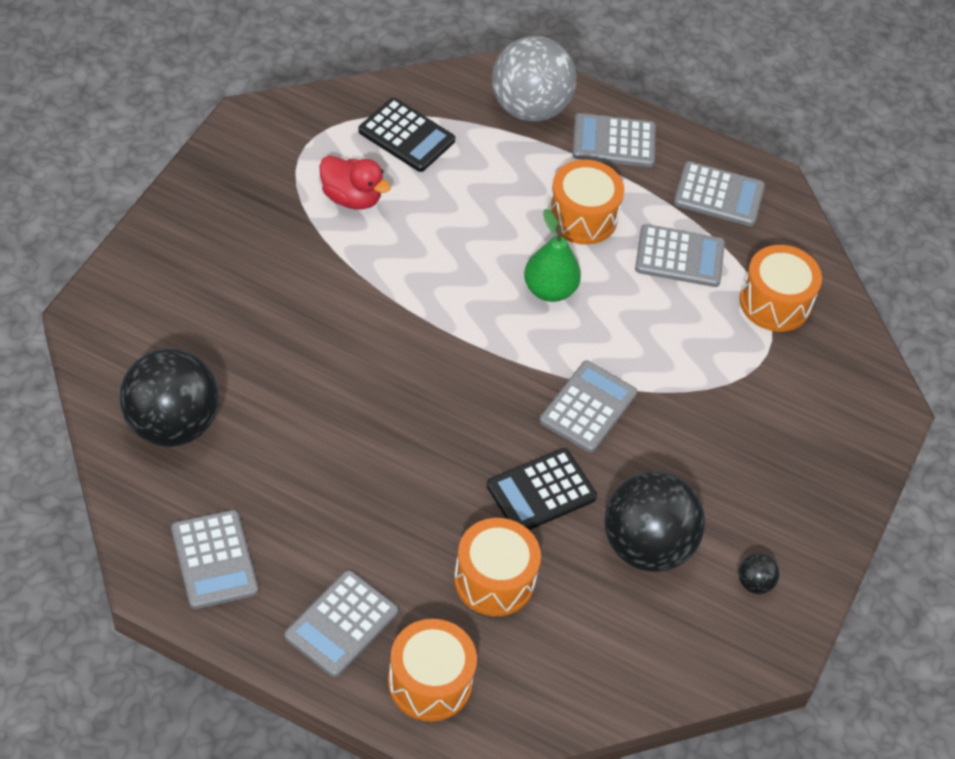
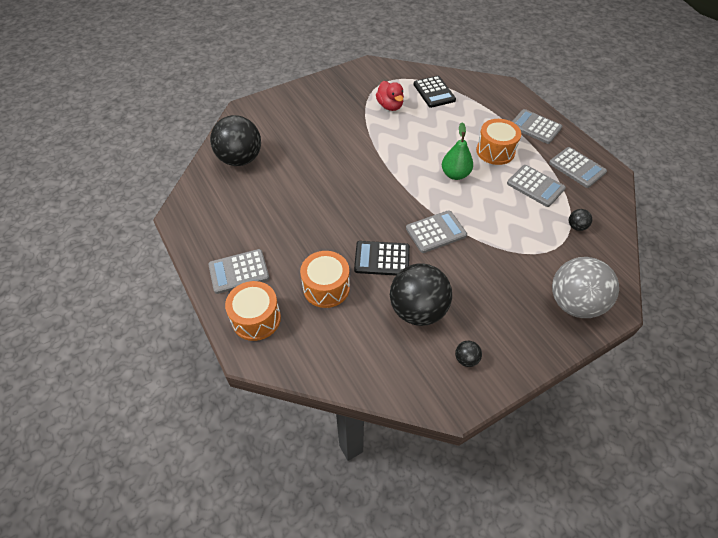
camera: 40 degrees right, 0 degrees up
grey calculator [171,510,258,609] -> none
grey ball [492,36,577,122] -> grey ball moved to [552,257,619,318]
orange drum [739,245,822,332] -> black ball [569,209,592,231]

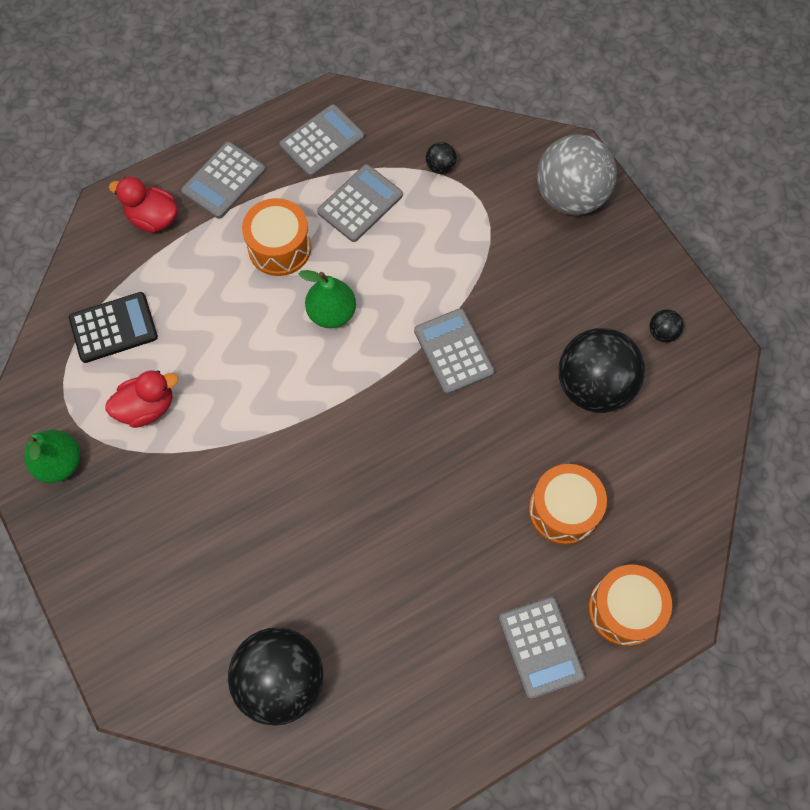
camera: 90 degrees left, 15 degrees up
black calculator [354,241,410,276] -> none
none -> green pear [24,430,80,483]
none -> red duck [109,177,178,233]

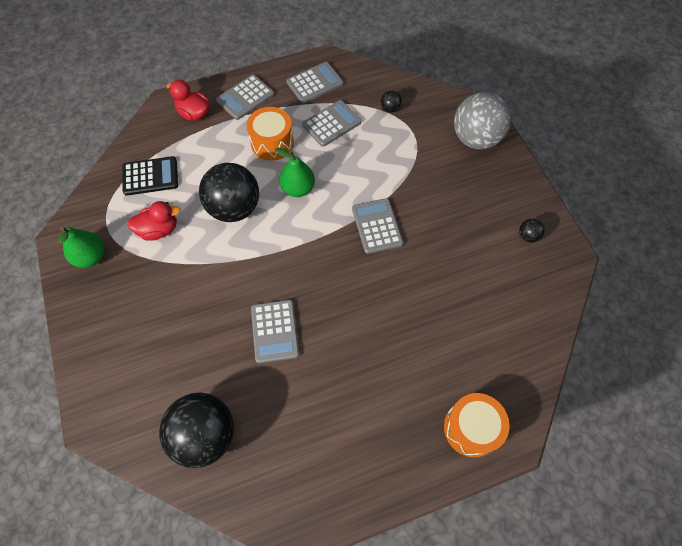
camera: 10 degrees right, 5 degrees down
grey calculator [498,597,585,699] -> grey calculator moved to [251,300,299,363]
orange drum [529,464,607,545] -> none
black ball [558,328,645,413] -> black ball moved to [199,163,259,222]

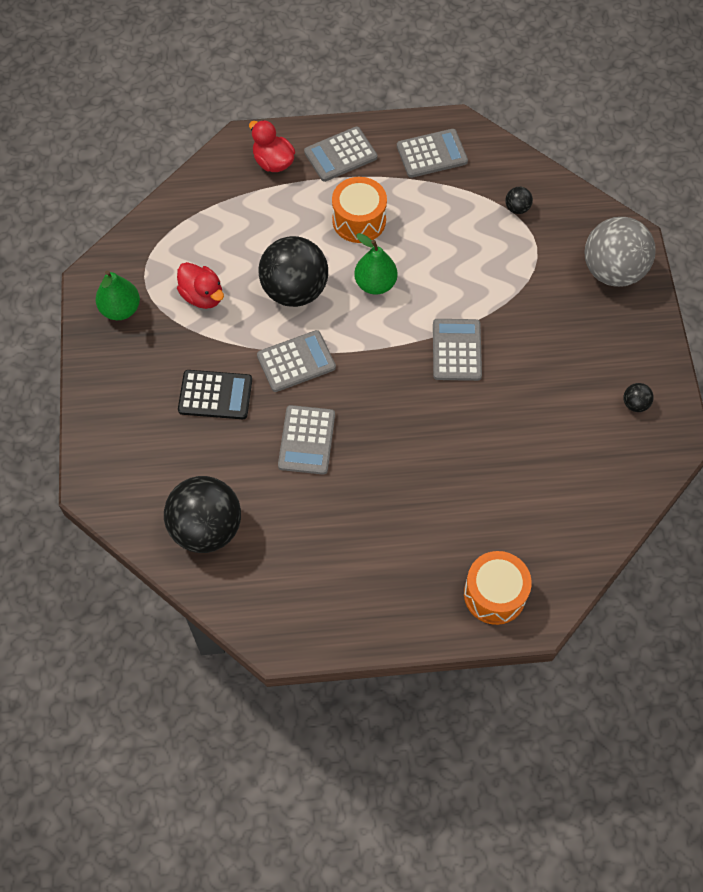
camera: 15 degrees right, 0 degrees up
black calculator [122,156,178,196] -> black calculator moved to [178,370,252,419]
red duck [127,201,181,241] -> red duck turned 45 degrees clockwise [177,262,224,309]
grey calculator [302,100,362,147] -> grey calculator moved to [257,330,336,392]

